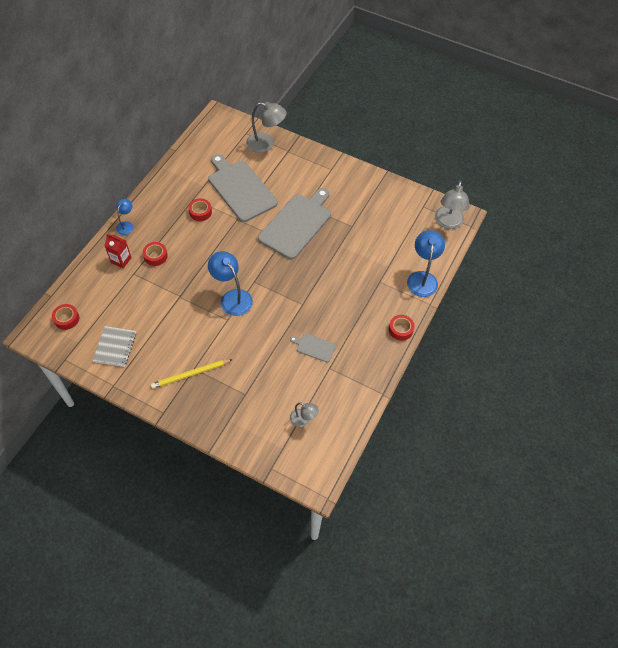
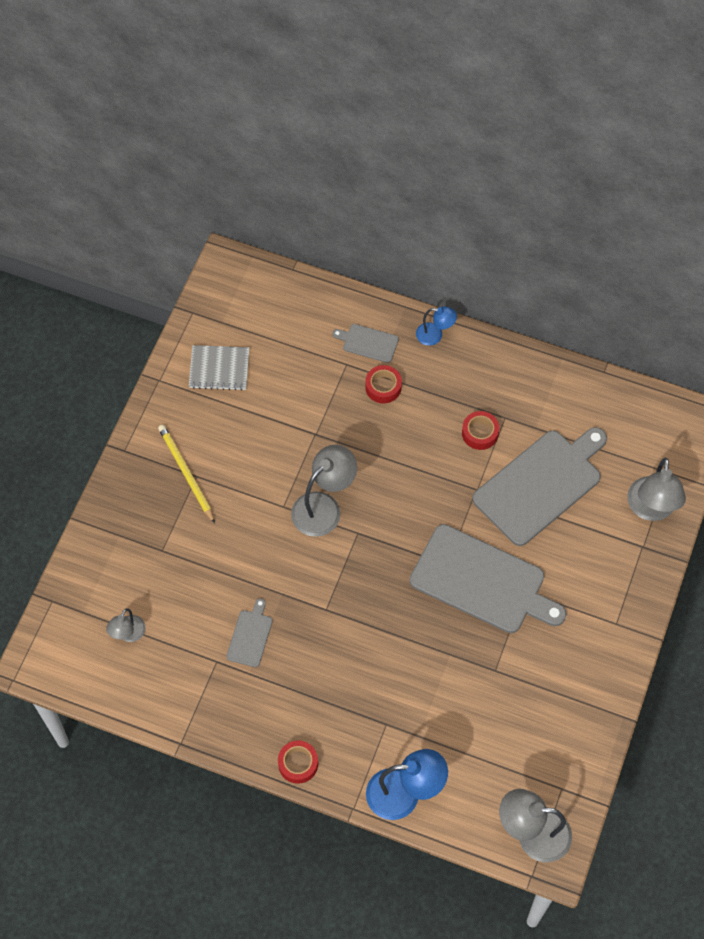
camera: 85 degrees right, 5 degrees up
red tape [52,304,79,330] -> none
red carton [104,234,132,268] -> grey cutting board [332,324,399,363]
blue lamp [208,251,253,316] -> grey lamp [291,445,357,537]

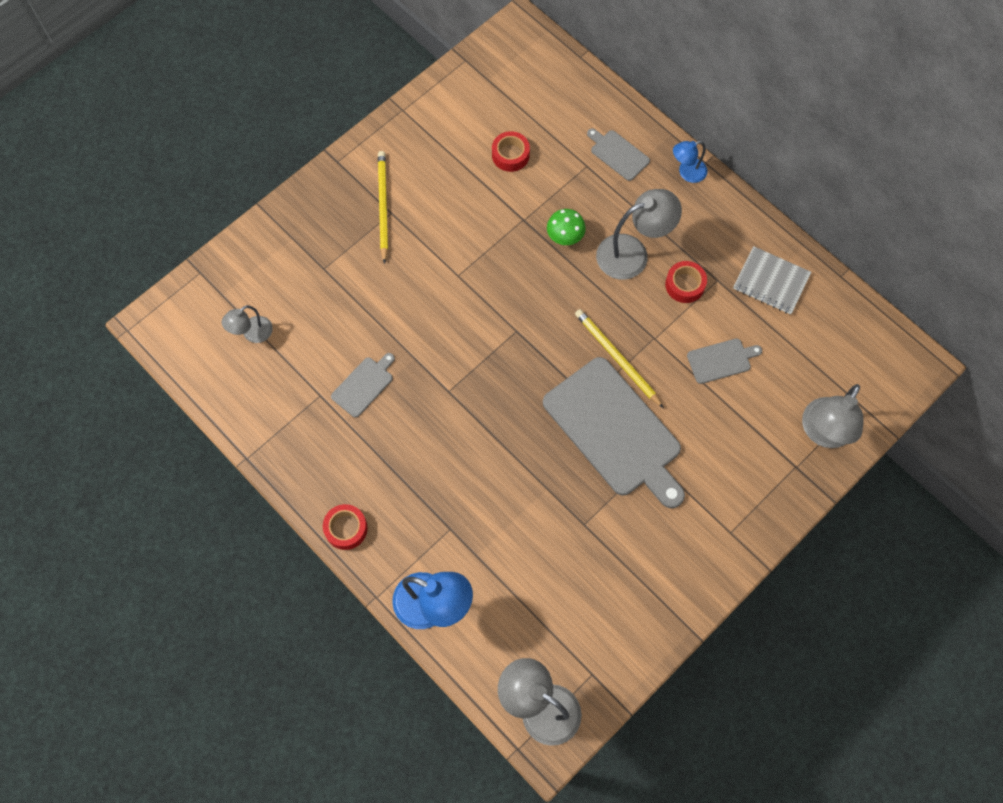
camera: 25 degrees right, 5 degrees up
grey notebook [189,345,249,391] -> grey notebook moved to [733,246,811,314]
grey lamp [291,445,357,537] -> grey lamp moved to [596,189,682,280]
red tape [365,365,402,403] -> red tape moved to [492,131,530,172]
blue lamp [416,306,457,346] -> blue lamp turned 120 degrees clockwise [673,141,708,183]
grey cutting board [472,427,607,546] -> grey cutting board [687,338,762,384], size x0.45
none -> green mushroom [547,209,586,245]
none -> yellow pencil [575,309,664,408]

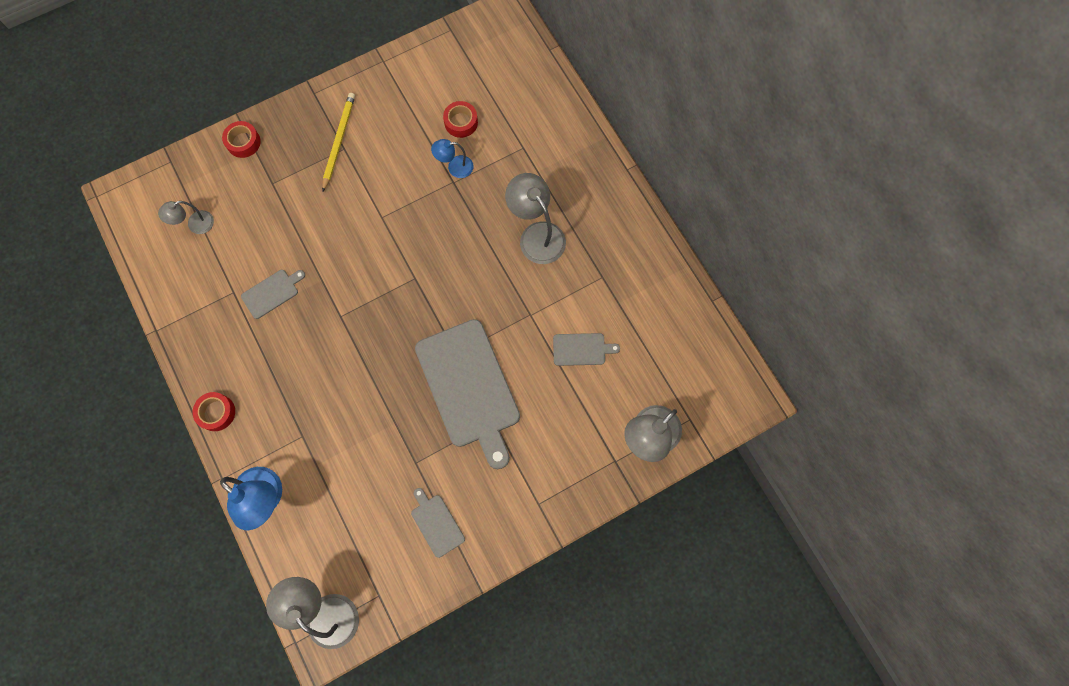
camera: 15 degrees right, 5 degrees up
green mushroom [547,209,586,245] -> none
yellow pencil [575,309,664,408] -> none
grey cutting board [587,128,650,181] -> grey cutting board moved to [411,488,465,558]
grey lamp [596,189,682,280] -> grey lamp turned 120 degrees counterclockwise [505,173,566,264]
red tape [665,261,707,303] -> red tape moved to [222,121,261,158]
blue lamp [673,141,708,183] -> blue lamp moved to [431,139,474,178]
grey notebook [733,246,811,314] -> none

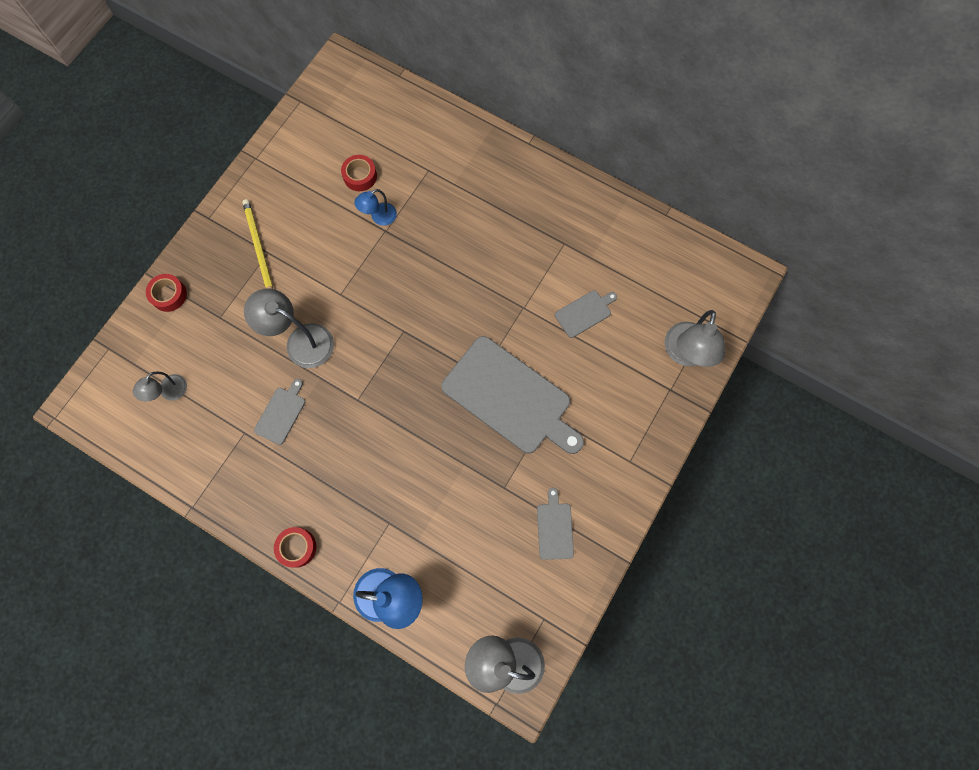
camera: 30 degrees left, 0 degrees up
grey cutting board [411,488,465,558] -> grey cutting board turned 60 degrees clockwise [537,488,574,560]
grey lamp [505,173,566,264] -> grey lamp moved to [244,289,334,368]

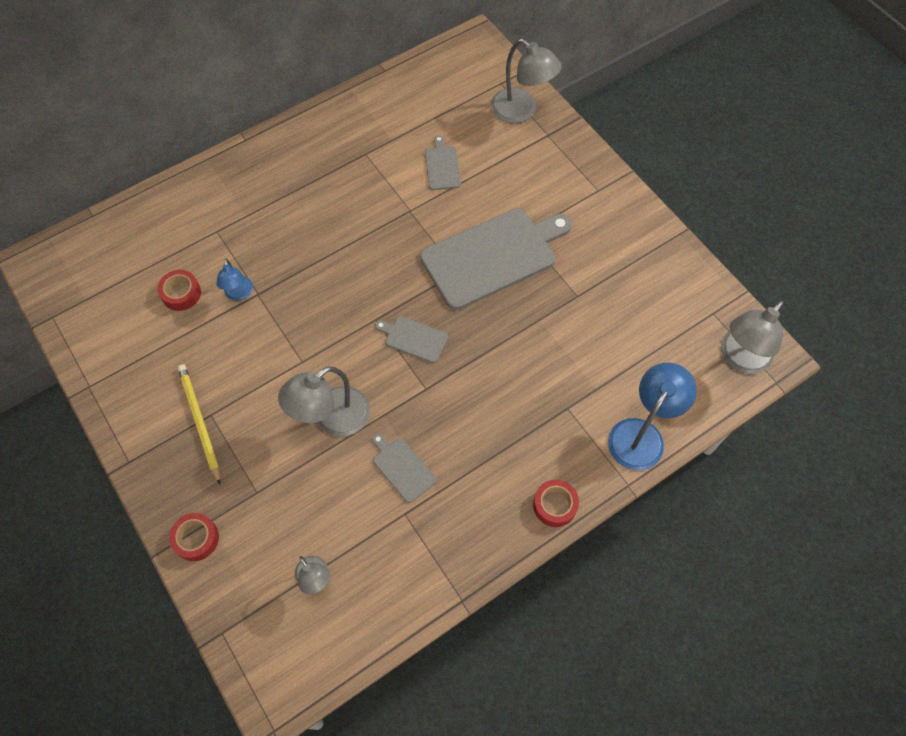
camera: 65 degrees left, 10 degrees down
yellow pencil [242,199,273,289] -> yellow pencil turned 60 degrees clockwise [178,364,220,484]
grey cutting board [537,488,574,560] -> grey cutting board moved to [375,316,448,363]

